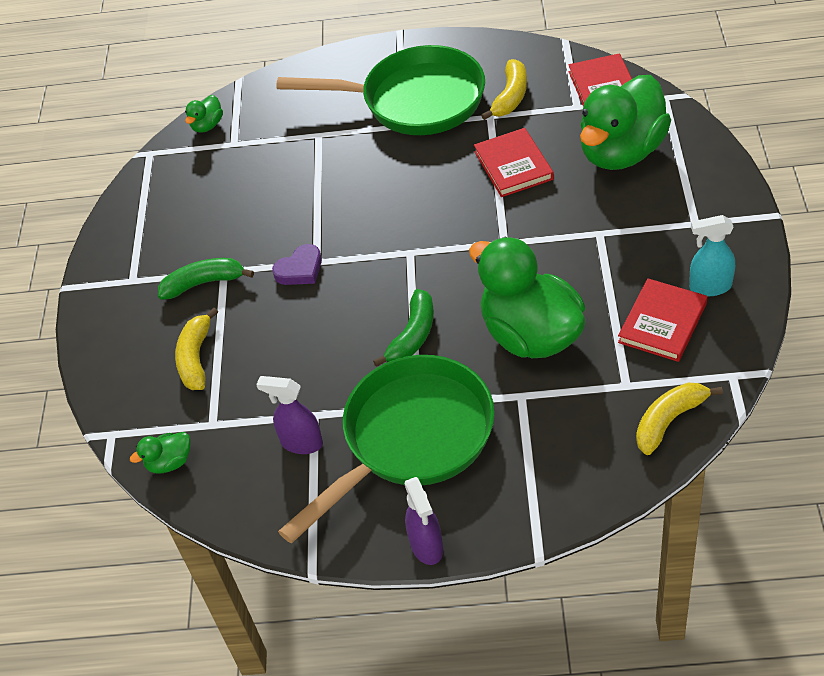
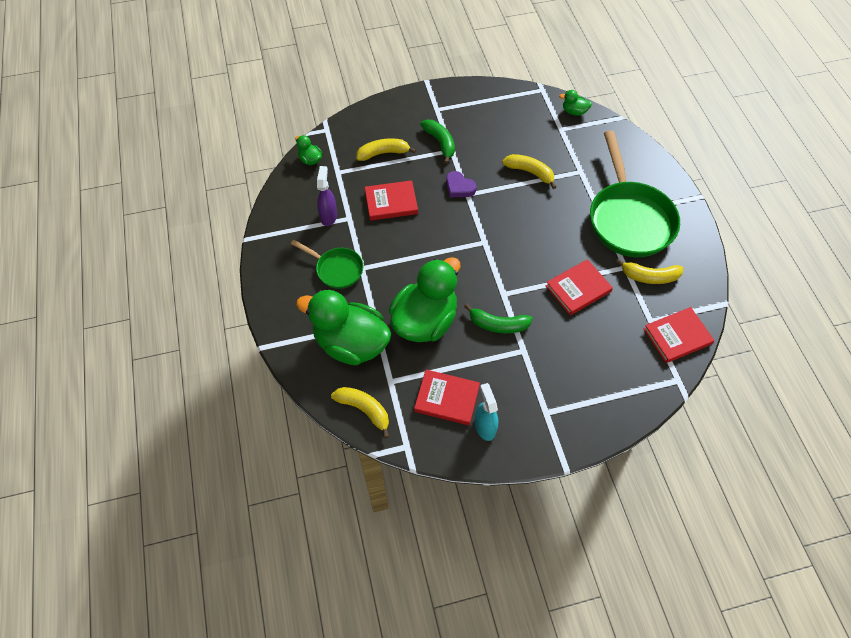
camera: 70 degrees right, 10 degrees up
green pan [278,355,495,544] -> green pan [291,240,363,289], size x0.51
green banana [373,289,434,367] -> green banana moved to [464,304,533,333]
purple spray bottle [404,477,443,565] -> none
green duck [580,75,671,170] -> green duck moved to [296,290,391,365]
none -> red book [365,180,418,221]
none -> yellow banana [502,154,556,189]

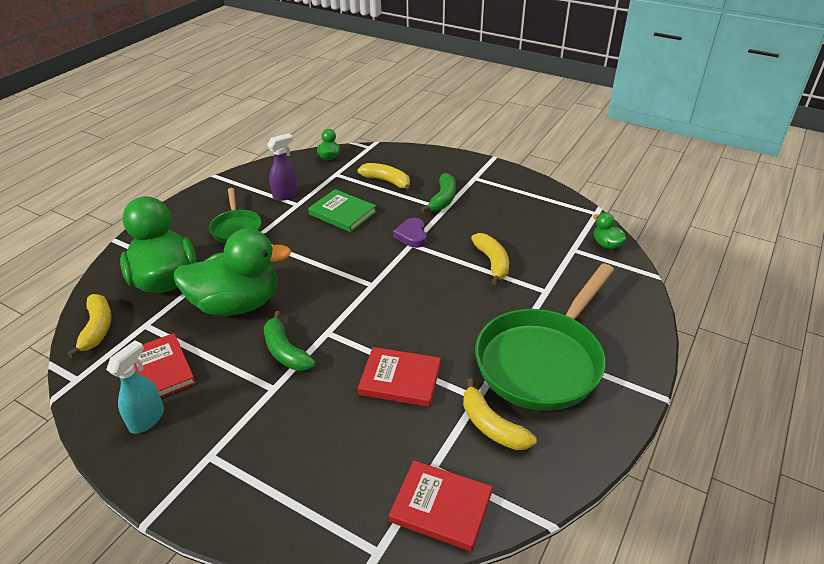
camera: 45 degrees right, 20 degrees down
red book [365,180,418,221] -> green book [308,189,377,232]

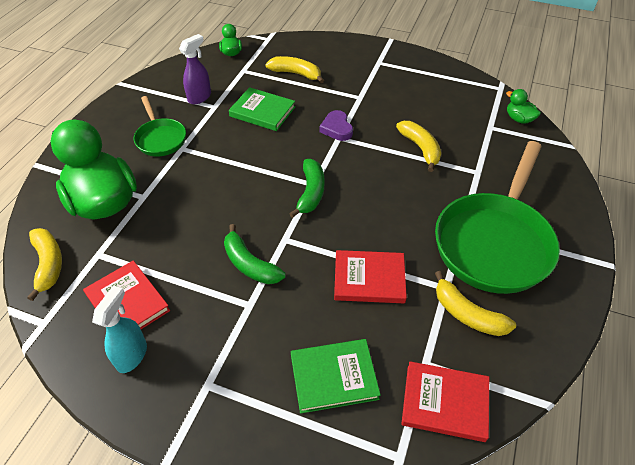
camera: 10 degrees left, 10 degrees up
green duck [173,229,291,316] -> none
green banana [421,173,456,212] -> green banana moved to [289,159,324,218]
none -> green book [291,339,381,413]

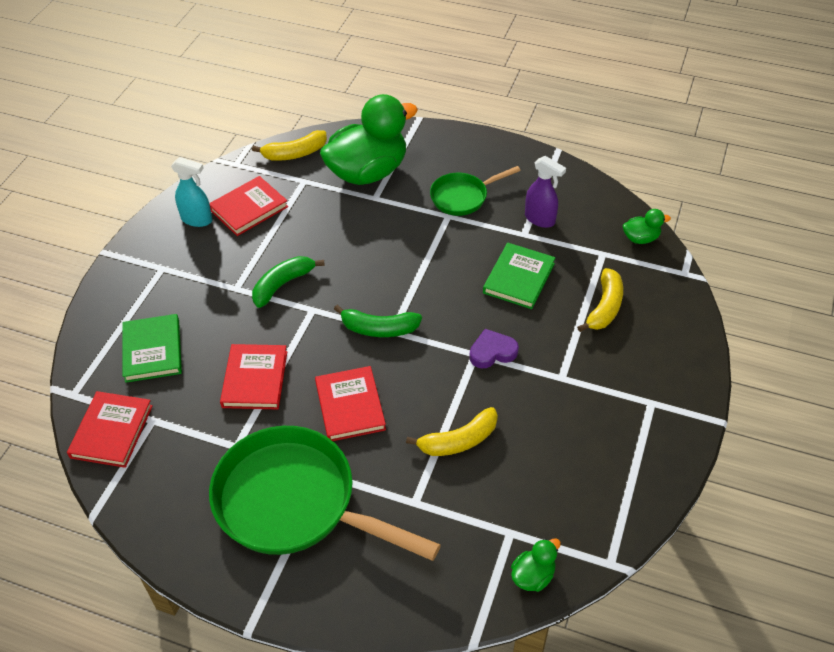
camera: 90 degrees right, 0 degrees up
yellow banana [435,271,516,336] -> none
none -> red book [315,366,386,441]

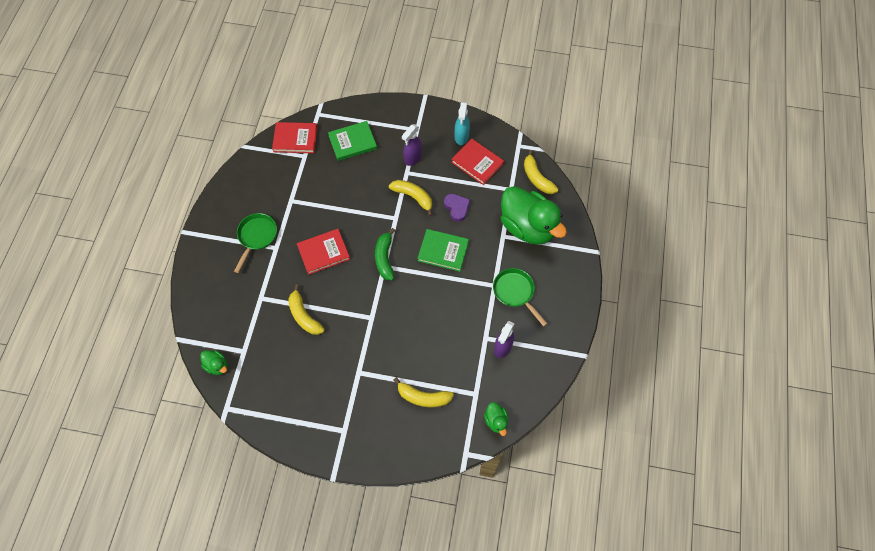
camera: 80 degrees right, 15 degrees up
green pan [209,426,441,561] -> green pan [234,213,277,273], size x0.51
red book [220,344,287,409] -> none
green banana [252,256,325,308] -> yellow banana [389,180,433,216]
purple heart [469,329,519,368] -> purple heart moved to [444,194,470,222]
green book [483,243,555,309] -> green book moved to [417,229,469,272]
none -> purple spray bottle [402,124,422,166]

